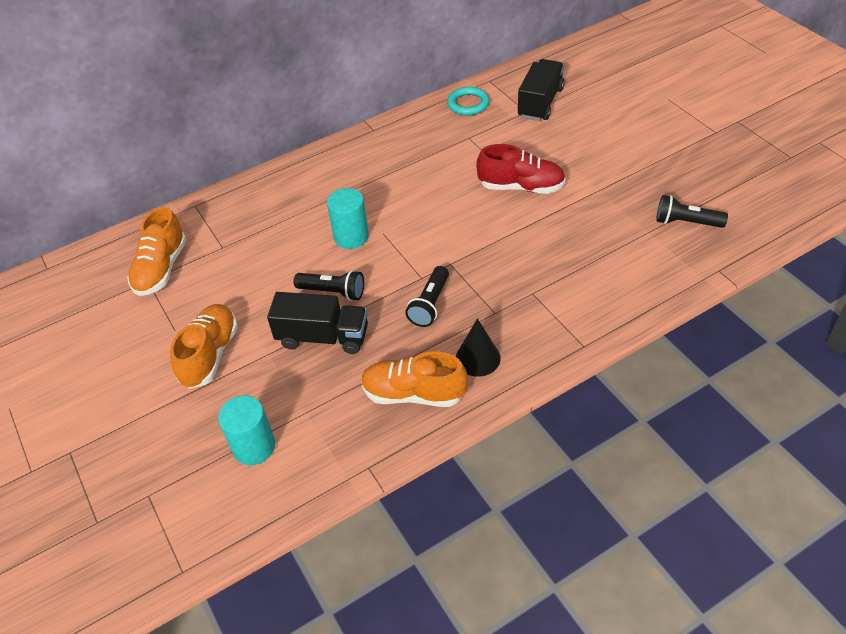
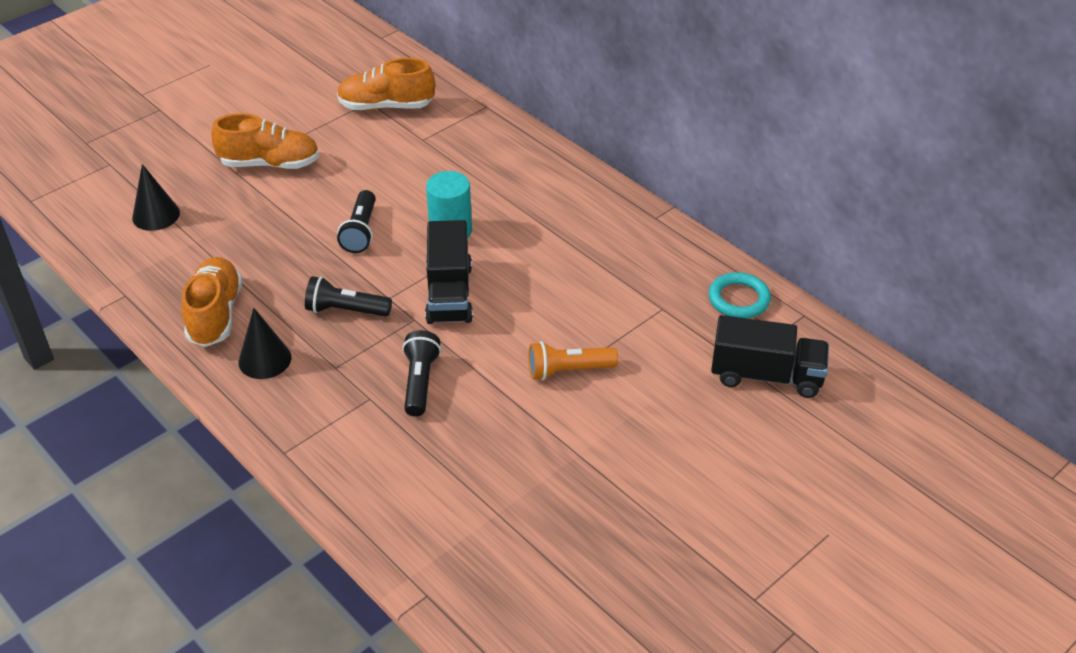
camera: 75 degrees right, 5 degrees down
turquoise cylinder [218,395,275,465] -> black cone [132,164,180,231]
black truck [267,292,368,354] -> black truck moved to [425,220,473,324]
red shoe [476,144,566,194] -> orange flashlight [528,341,618,380]
black flashlight [656,195,728,228] -> black flashlight moved to [402,330,441,417]

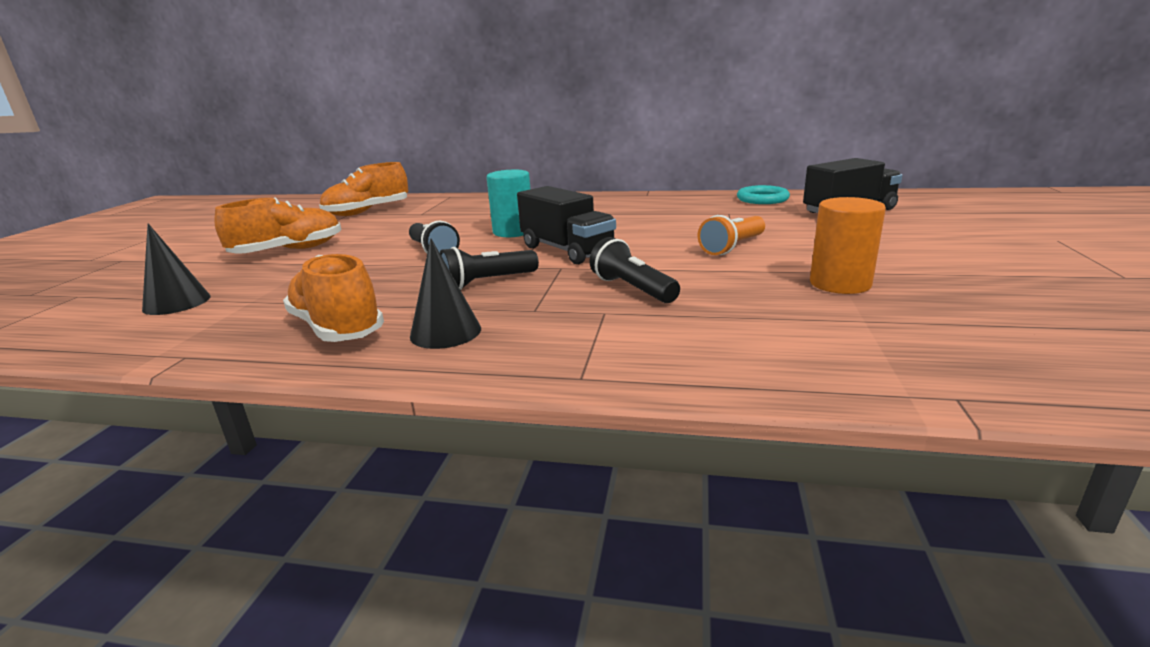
camera: 35 degrees left, 20 degrees down
none -> orange cylinder [810,197,886,294]

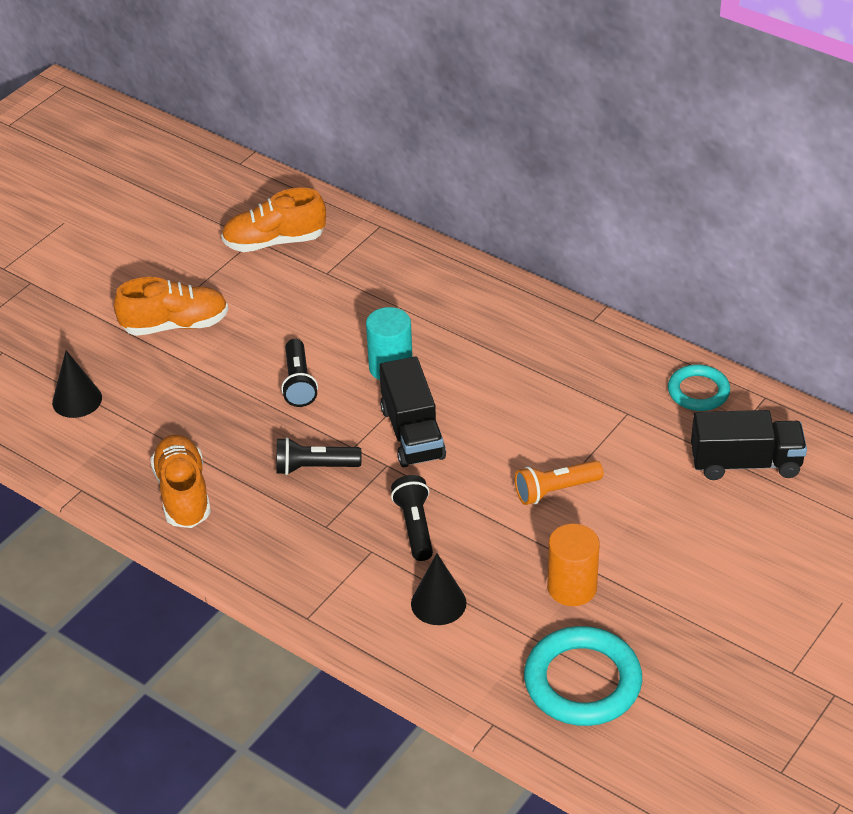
camera: 25 degrees right, 20 degrees up
black cone [410,238,481,349] -> black cone moved to [411,553,467,625]
none -> turquoise ring [524,626,642,726]

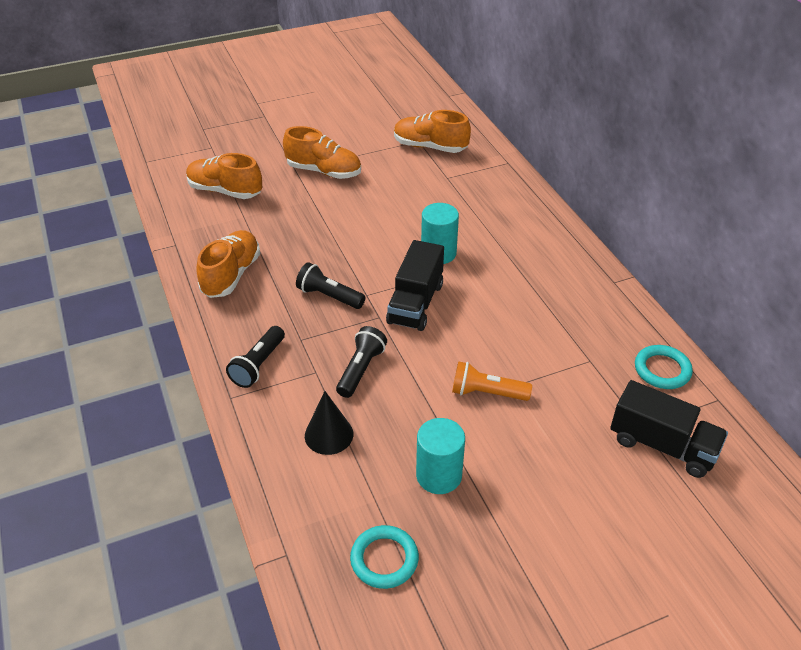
camera: 30 degrees right, 0 degrees up
black cone [52,350,102,418] -> orange shoe [186,153,262,199]
black flashlight [281,339,318,407] -> black flashlight moved to [226,326,285,388]
turquoise ring [524,626,642,726] -> turquoise ring [350,525,419,589], size x0.61
orange cylinder [547,523,600,606] -> turquoise cylinder [416,418,465,494]

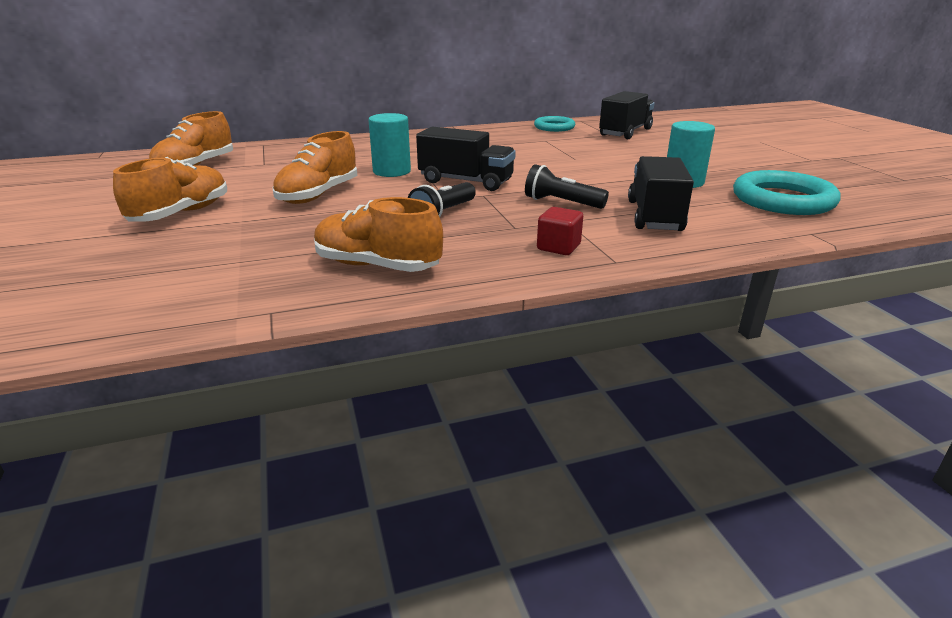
camera: 85 degrees left, 15 degrees down
orange shoe [186,153,262,199] -> orange shoe moved to [273,131,357,204]
black flashlight [226,326,285,388] -> red cube [537,207,583,255]
black cone [305,391,353,455] -> black truck [628,156,694,231]
turquoise ring [350,525,419,589] -> turquoise ring [733,170,840,215], size x1.65
orange flashlight [452,361,532,401] -> none

